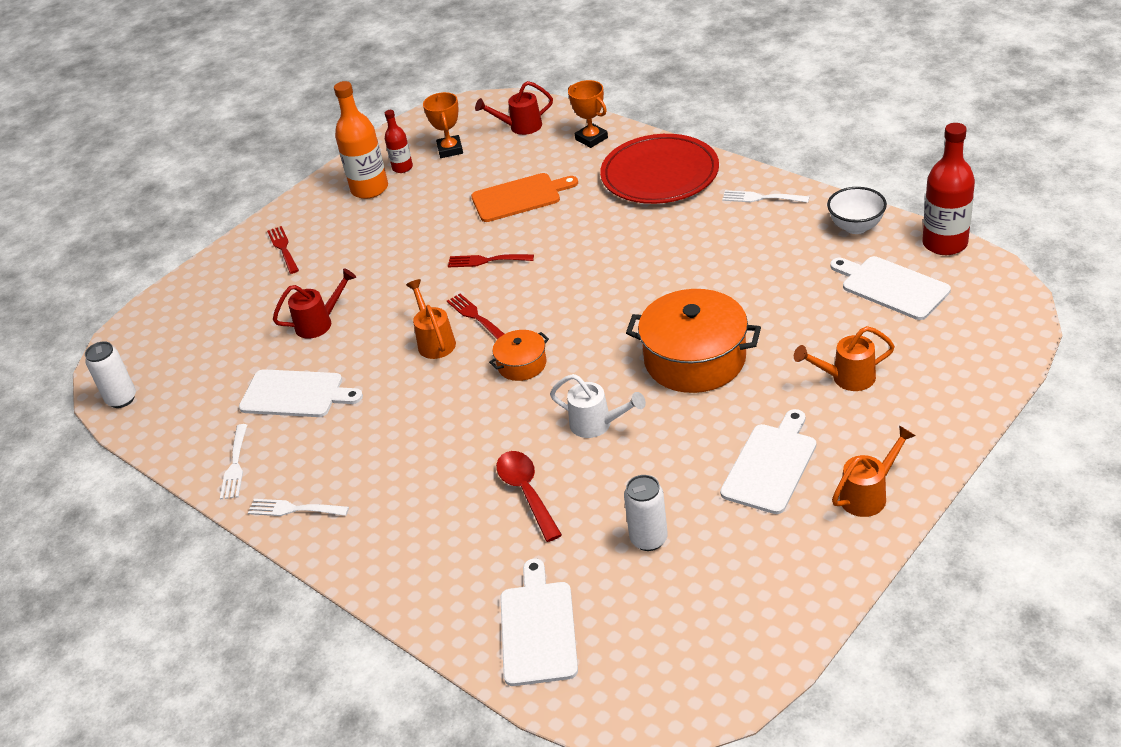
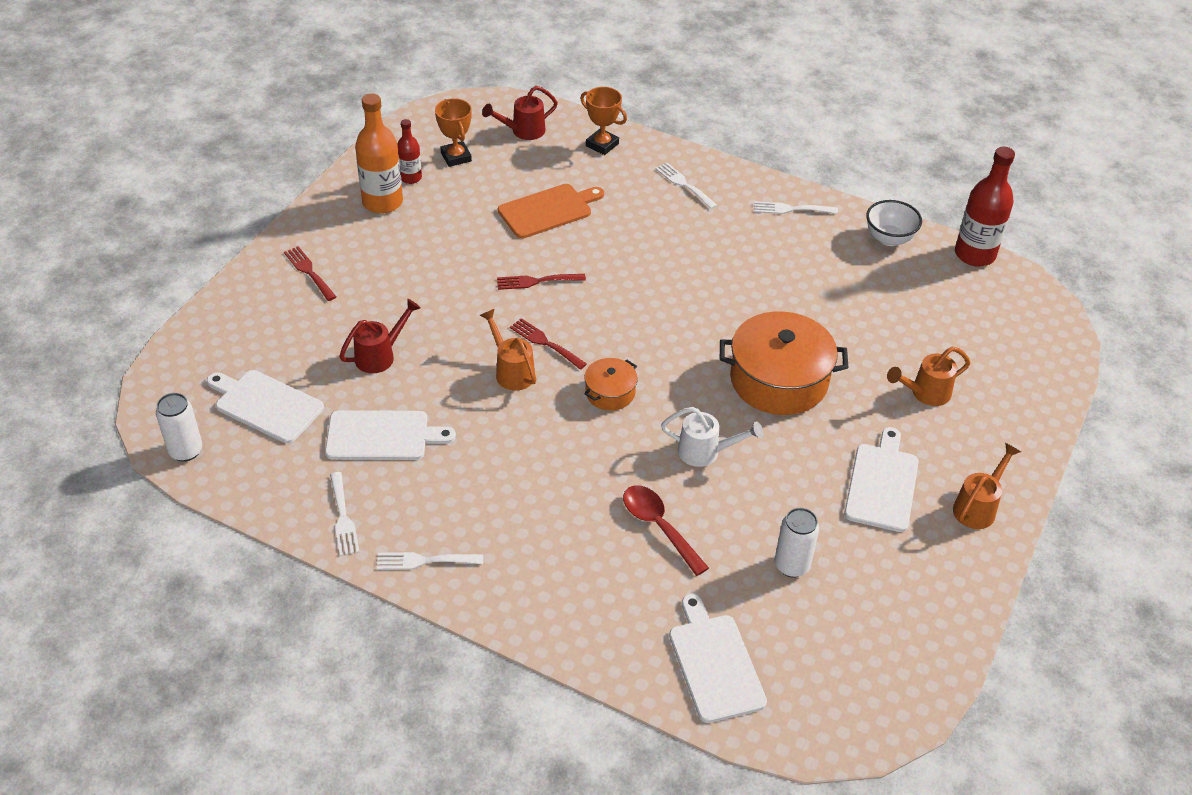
camera: 20 degrees left, 5 degrees up
red plate [600,134,719,204] -> white fork [655,163,718,209]
white cutting board [830,256,951,320] -> white cutting board moved to [207,370,324,443]

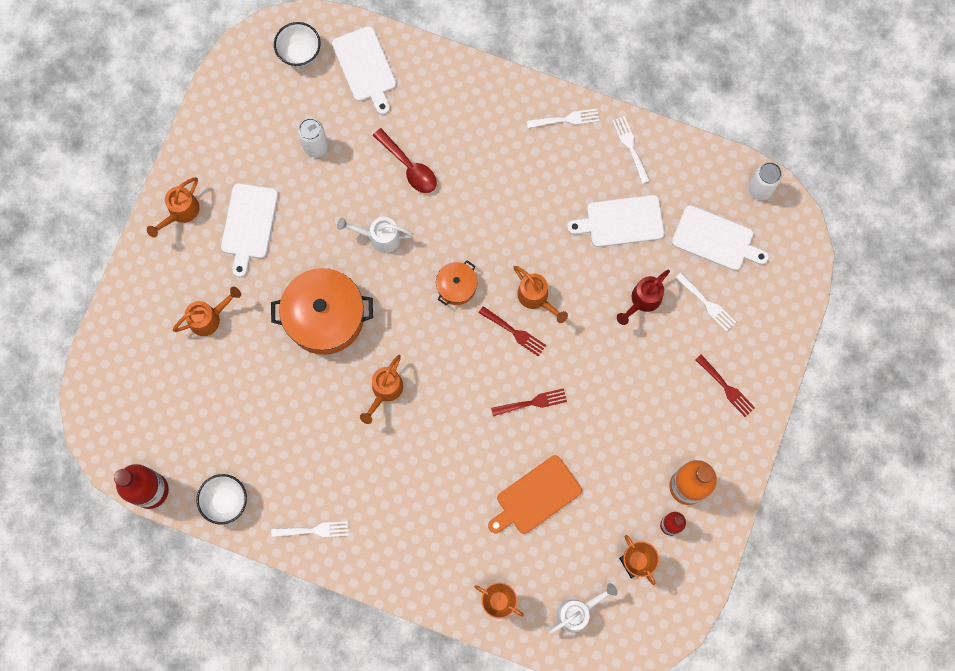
camera: 175 degrees right, 30 degrees up
red watering can [482,86,558,140] -> white watering can [548,583,618,635]
white fork [655,163,718,209] -> white fork moved to [675,273,736,332]
none -> white bowl [274,22,321,67]
none -> orange watering can [360,355,403,424]

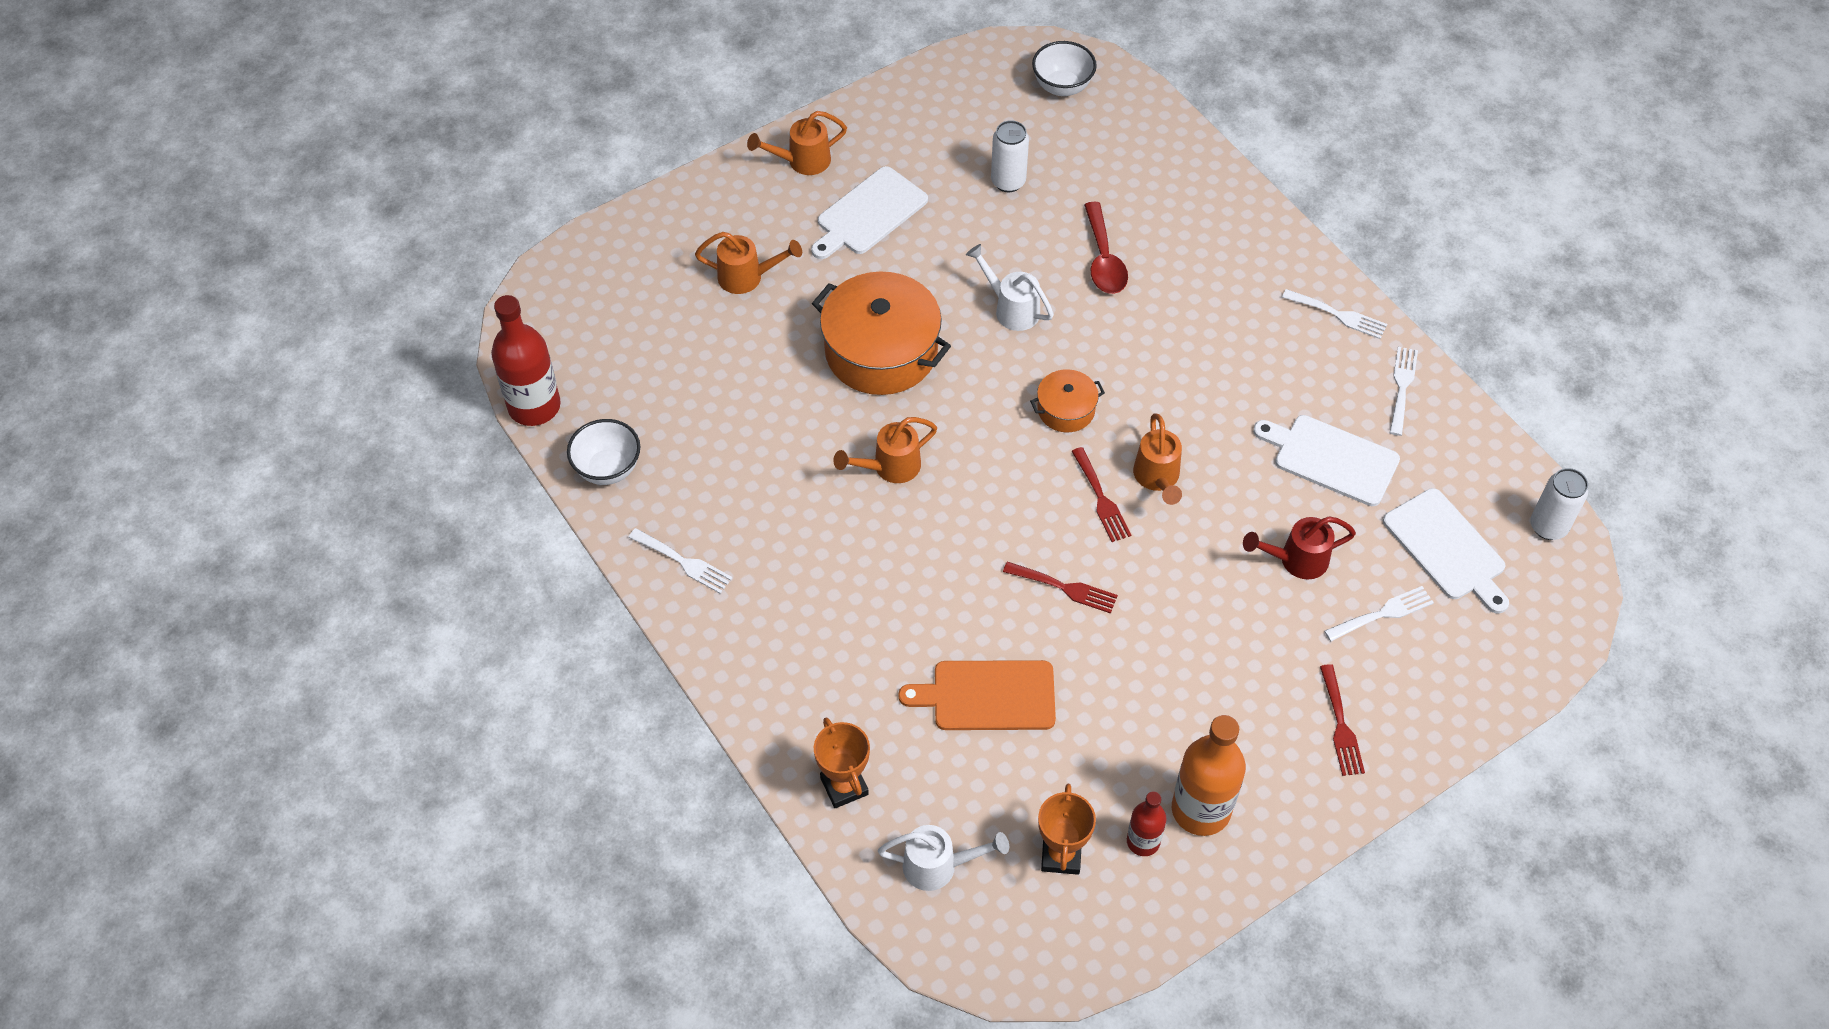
camera: 35 degrees right, 20 degrees down
white cutting board [332,26,396,115] -> none
white fork [675,273,736,332] -> white fork turned 105 degrees counterclockwise [1324,586,1434,641]

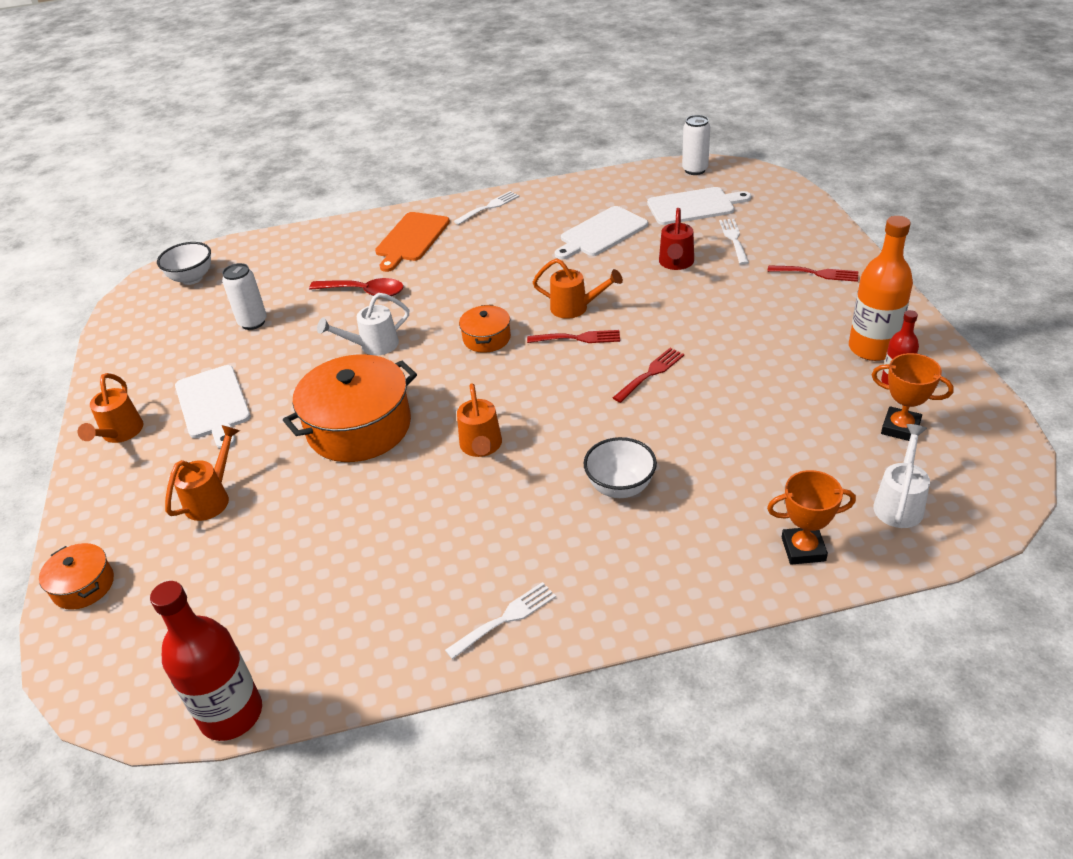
camera: 65 degrees left, 15 degrees down
white bowl [567,419,641,485] -> white bowl moved to [584,437,657,498]
orange cutting board [899,660,1056,730] -> orange cutting board moved to [375,212,450,272]
white fork [1390,347,1418,436] -> none
none -> orange pot [39,543,114,610]

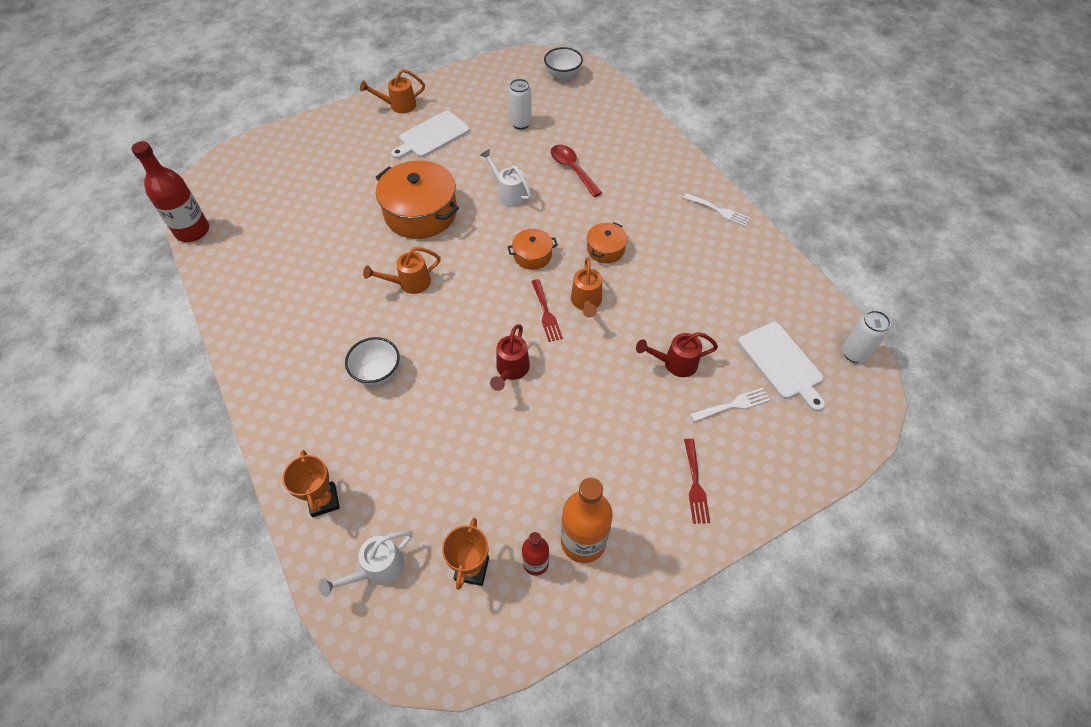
camera: 70 degrees right, 15 degrees up
orange pot [39,543,114,610] -> orange pot moved to [587,222,628,263]
orange watering can [165,425,240,521] -> none
red spoon [309,278,404,296] -> red spoon turned 150 degrees clockwise [551,145,602,197]
orange cutting board [375,212,450,272] -> none
white fork [445,582,556,660] -> none
white cutting board [555,206,648,259] -> none
red fork [613,348,684,403] -> red watering can [490,324,530,391]
white watering can [873,424,930,528] -> white watering can turned 135 degrees clockwise [319,531,413,597]

